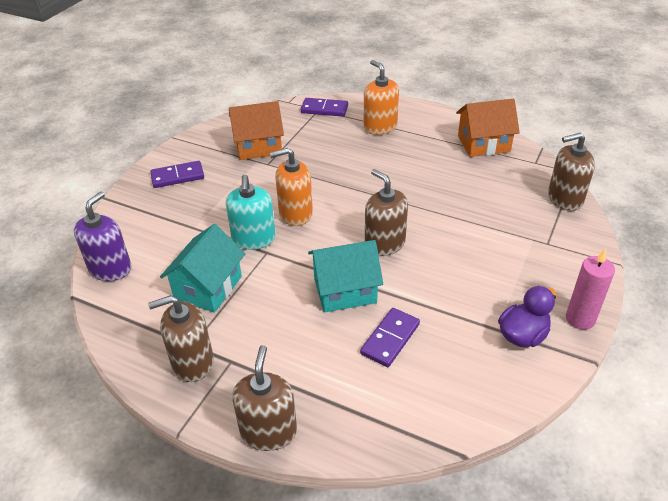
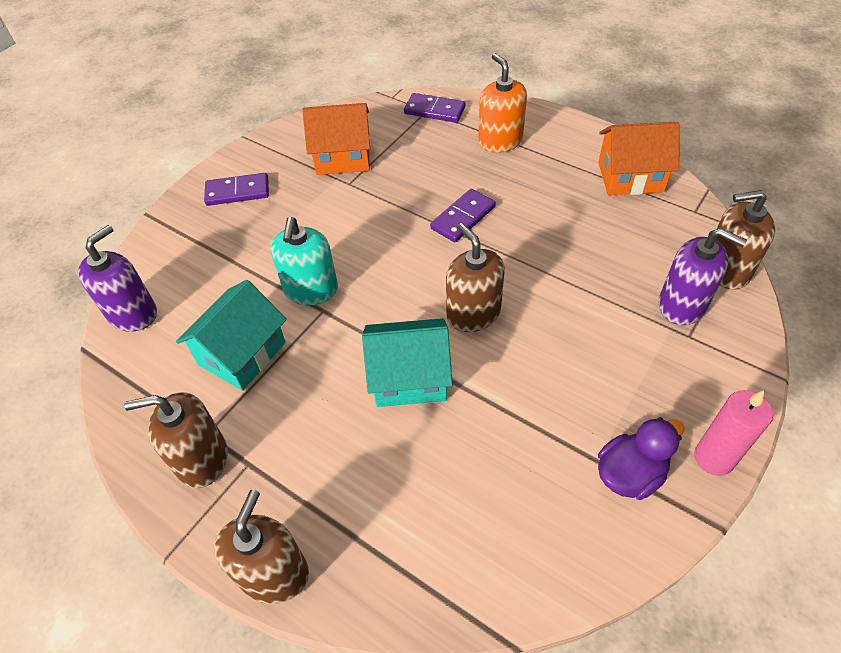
camera: 10 degrees right, 10 degrees up
orange soap dispenser [270,148,313,226] -> none
purple domino [360,308,420,367] -> purple domino moved to [430,189,496,242]
none -> purple soap dispenser [659,228,747,325]

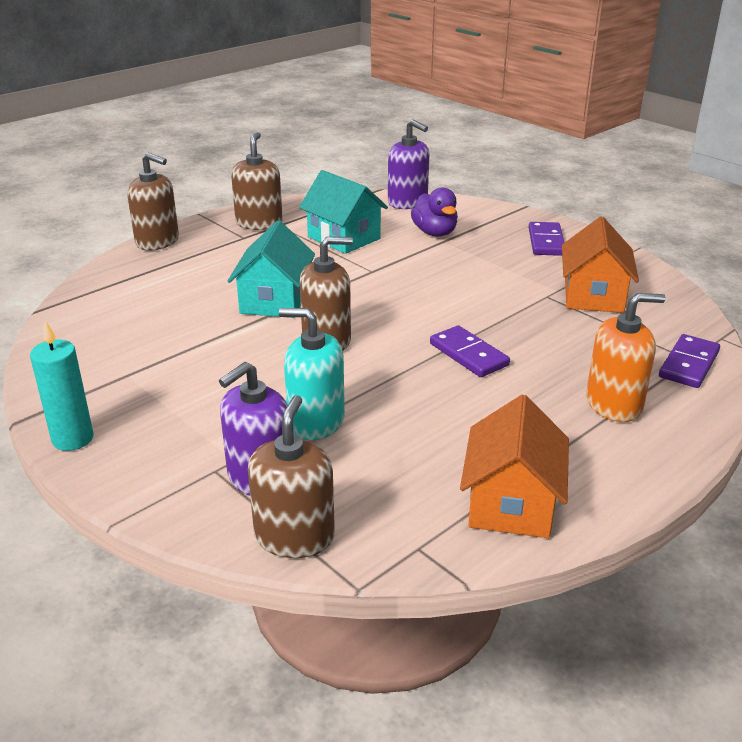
camera: 100 degrees right, 20 degrees down
turquoise soap dispenser [270,217,338,305] -> turquoise soap dispenser moved to [279,308,345,440]
purple duck [598,417,685,500] -> purple duck moved to [411,187,458,237]
pink candle [694,390,773,476] -> turquoise candle [30,320,94,451]

